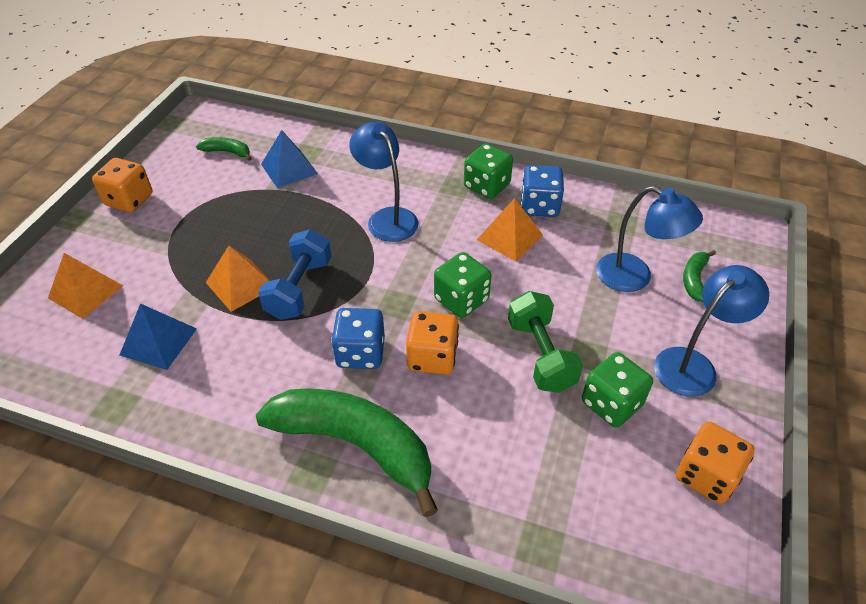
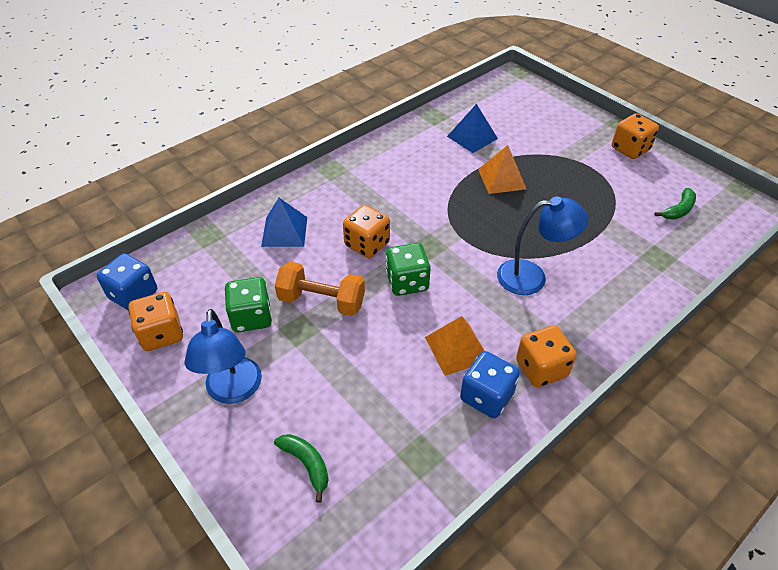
camera: 120 degrees right, 0 degrees up
orange pyramid [48,253,123,319] -> none
green banana [256,388,438,517] -> none
blue dumbbell [258,229,331,320] -> none
blue pyramid [261,130,318,188] -> blue pyramid moved to [261,198,307,247]
blue dice [331,308,385,369] -> blue dice moved to [97,253,157,311]
green dice [464,143,513,199] -> orange dice [516,325,577,387]
green dumbbell [508,291,583,393] -> orange dumbbell [275,262,365,316]
blue lamp [596,186,703,292] -> none

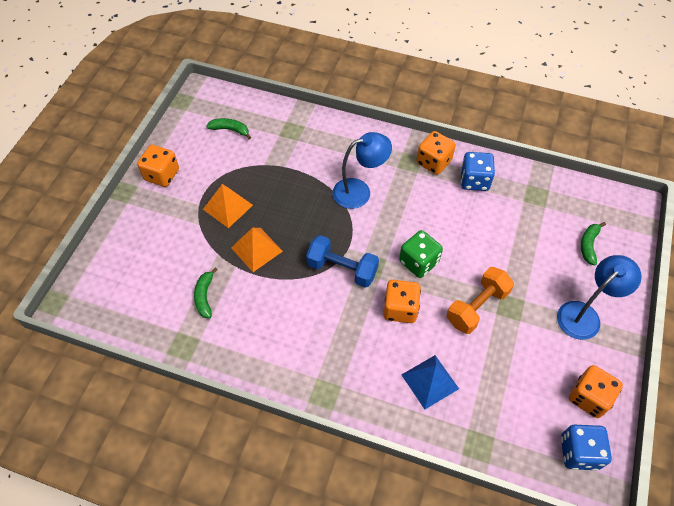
camera: 120 degrees left, 10 degrees up
green dice [225,277,272,332] -> none
orange dumbbell [275,262,365,316] -> orange dumbbell turned 60 degrees clockwise [447,267,514,334]
orange pyramid [425,316,485,376] -> orange pyramid moved to [203,184,253,228]
blue pyramid [447,104,498,153] -> green banana [194,267,218,318]
blue lamp [497,196,588,295] -> blue lamp turned 105 degrees clockwise [332,132,392,209]
none -> blue dumbbell [306,235,379,288]

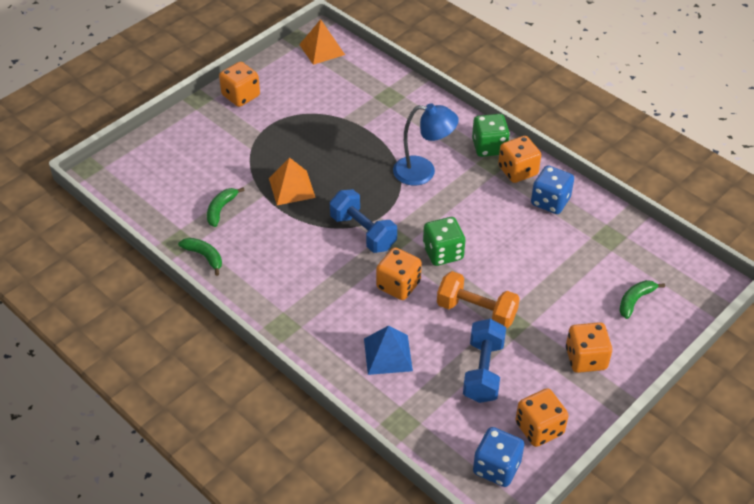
camera: 25 degrees right, 10 degrees down
orange pyramid [203,184,253,228] -> orange pyramid moved to [299,19,345,65]
green banana [206,118,251,139] -> green banana moved to [178,238,222,276]
orange dumbbell [447,267,514,334] -> orange dumbbell turned 45 degrees clockwise [437,271,520,329]
blue lamp [557,255,642,340] -> orange dice [566,322,612,373]
none -> blue dumbbell [463,319,506,403]
none -> green dice [472,114,510,157]

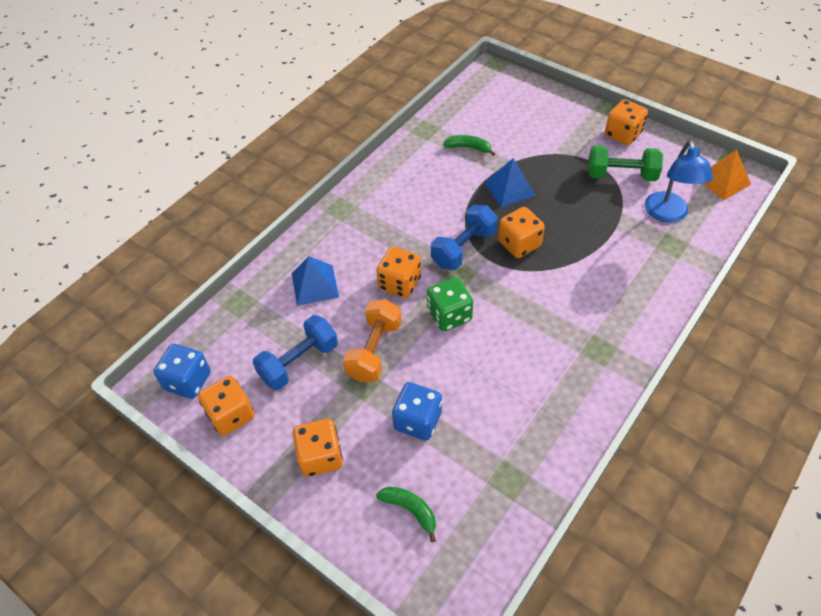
camera: 85 degrees right, 5 degrees up
green banana [178,238,222,276] -> none
orange pyramid [269,157,316,205] -> blue pyramid [484,158,536,208]
blue lamp [393,103,459,186] -> blue lamp moved to [645,140,713,223]
blue dumbbell [463,319,506,403] -> blue dumbbell turned 45 degrees counterclockwise [253,315,338,390]
green dice [472,114,510,157] -> none
orange dice [498,136,541,183] -> orange dice moved to [498,207,545,258]
blue dice [531,165,574,214] -> blue dice moved to [392,382,442,441]
none -> green dumbbell [588,145,663,181]

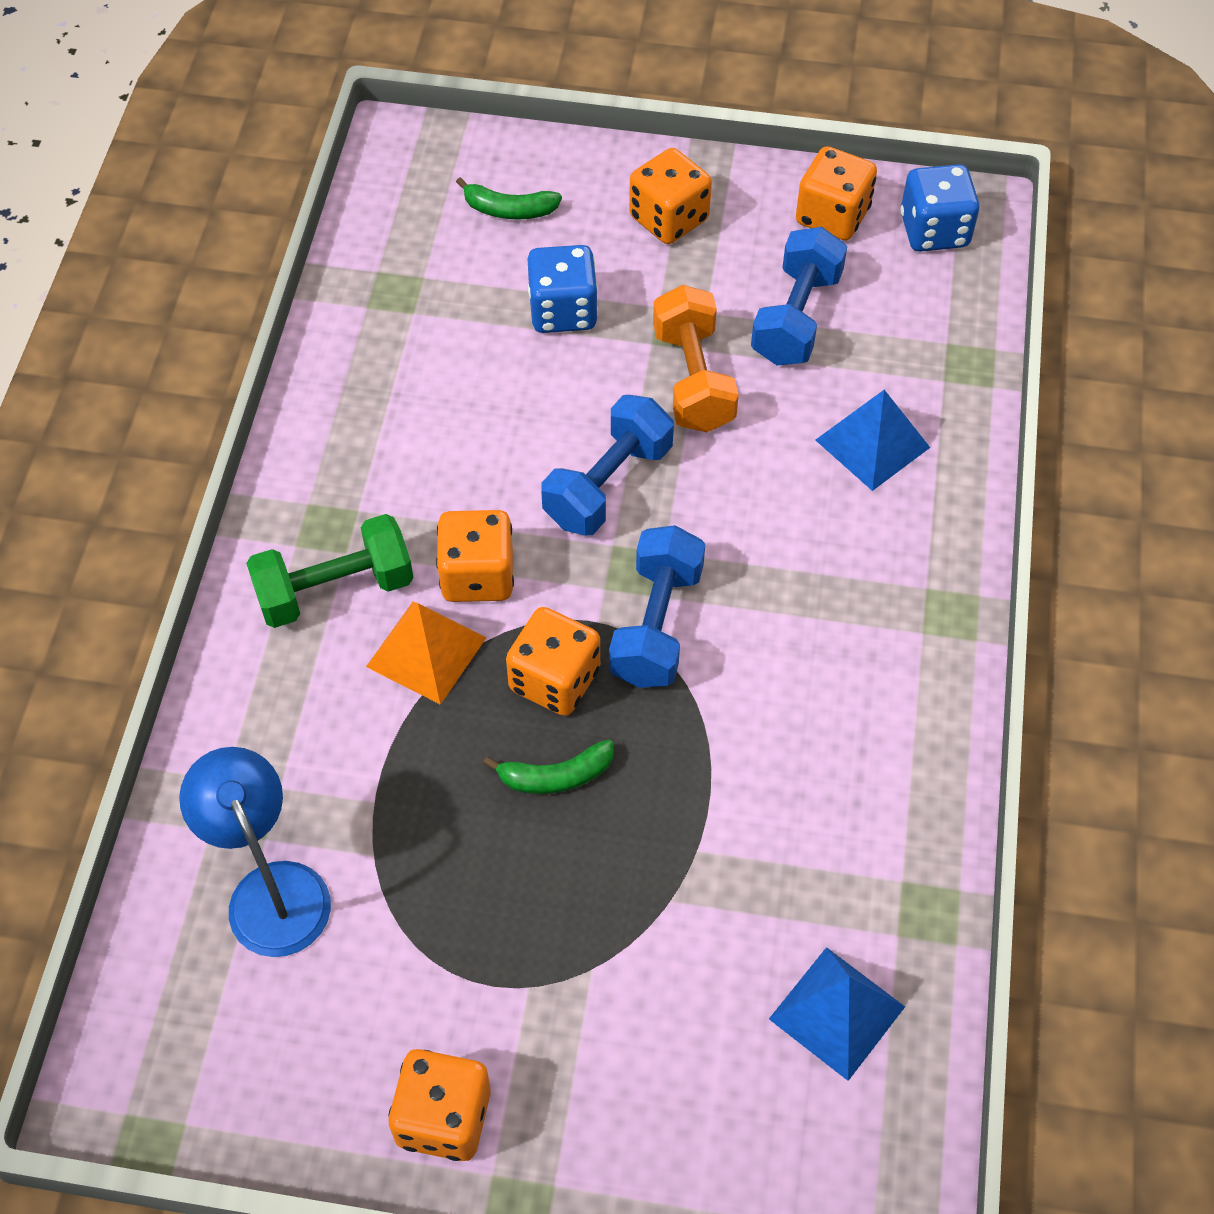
camera: 150 degrees right, 5 degrees up
orange dice [376,246,421,298] -> orange dice moved to [436,510,514,602]
green dice [427,277,473,331] -> blue dumbbell [541,395,674,535]
green banana [443,135,495,156] -> green banana moved to [483,739,614,794]
blue pyramid [484,158,536,208] -> blue pyramid moved to [769,947,905,1081]
green dumbbell [588,145,663,181] -> green dumbbell moved to [246,514,414,628]
orange pyramid [703,150,751,200] -> orange pyramid moved to [366,601,486,705]

